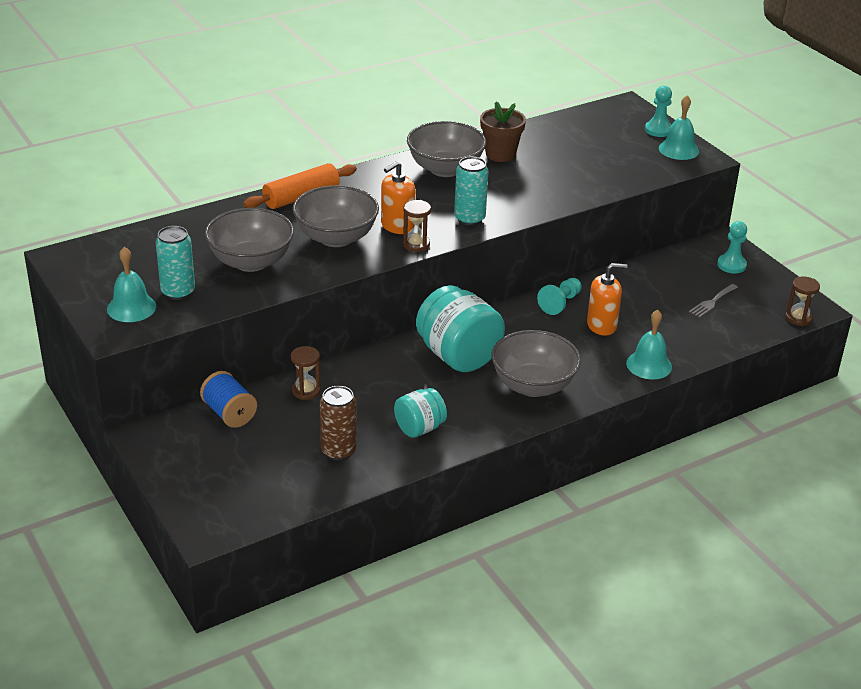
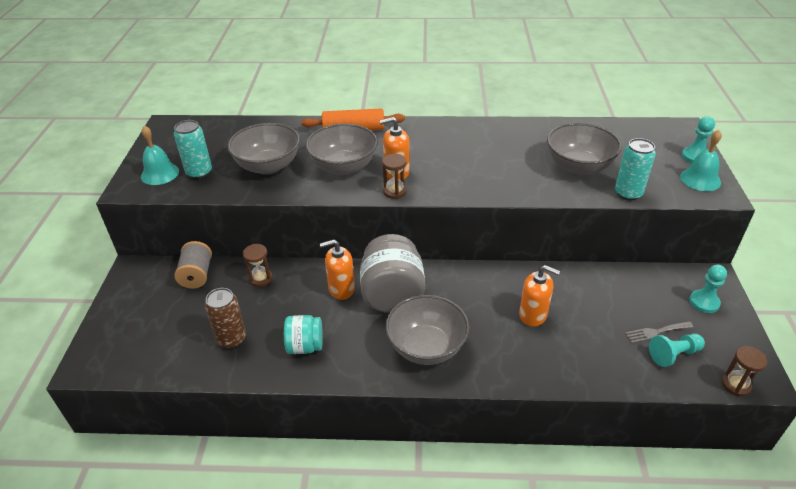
camera: 35 degrees right, 5 degrees up
blue spool [200,371,257,428] -> grey spool [174,241,212,289]
grey bowl [407,121,486,177] -> grey bowl moved to [547,123,622,175]
turquoise jar [416,285,505,372] -> grey jar [360,234,425,313]
turquoise can [454,157,488,226] -> turquoise can moved to [615,138,656,200]
brown flower pot [480,101,526,162] -> none
turquoise pawn [537,278,582,315] -> turquoise pawn moved to [649,334,705,367]
turquoise bell [626,310,672,379] -> none
none -> orange soap dispenser [320,240,355,300]

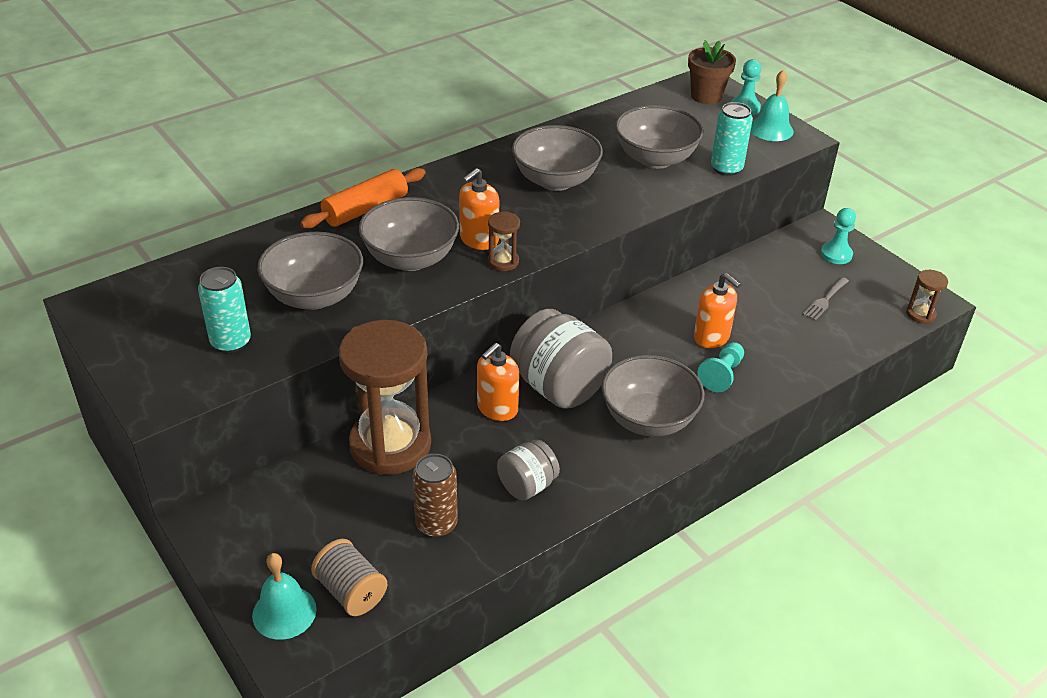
camera: 40 degrees left, 0 degrees up
turquoise bell [141,126,179,185] -> turquoise bell moved to [252,553,317,640]
grey spool [174,241,212,289] -> grey spool moved to [311,539,387,616]
brown hourglass [243,244,272,287] -> brown hourglass [338,320,431,475], size x2.46
turquoise jar [284,315,323,354] -> grey jar [497,440,560,501]
orange soap dispenser [519,265,560,327] -> orange soap dispenser turned 60 degrees clockwise [694,273,741,348]
turquoise pawn [649,334,705,367] -> turquoise pawn moved to [697,342,744,392]
none -> grey bowl [512,125,603,191]
none -> brown flower pot [688,40,736,104]

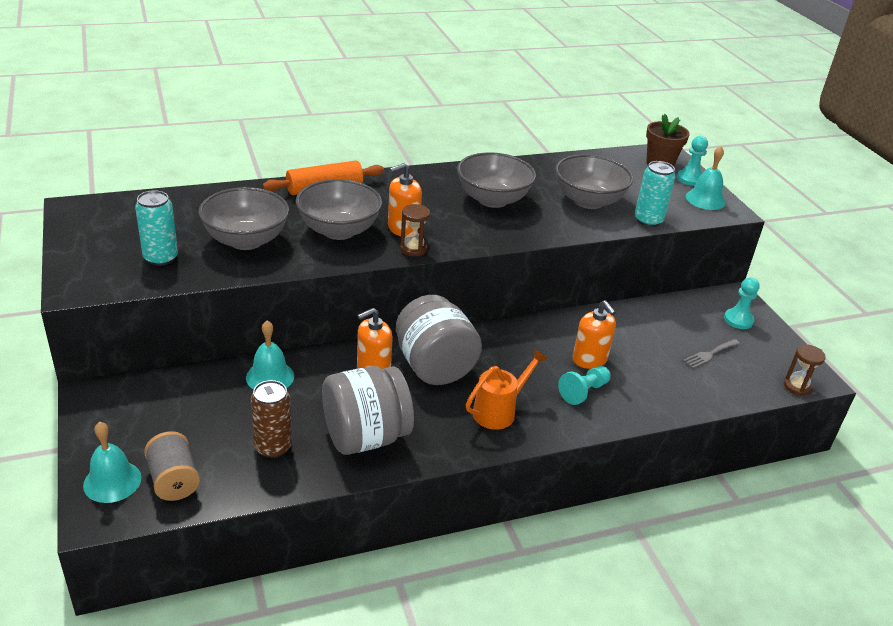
camera: 15 degrees right, 5 degrees down
brown hourglass [338,320,431,475] -> turquoise bell [246,321,294,389]
grey jar [497,440,560,501] -> grey jar [322,366,414,455], size x1.77
grey bowl [602,355,704,437] -> orange watering can [466,349,547,430]

